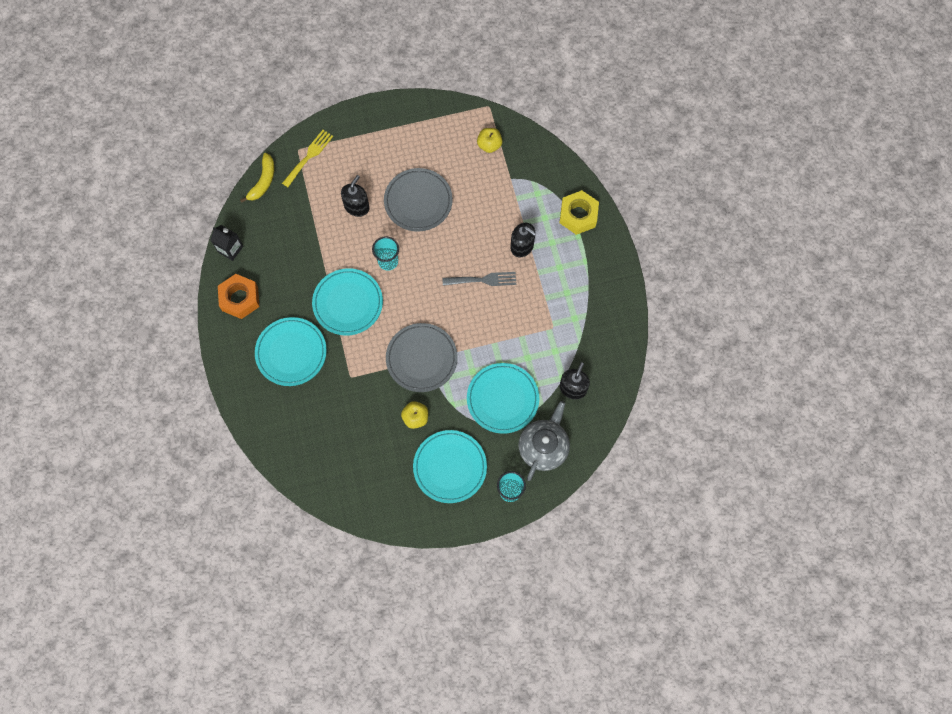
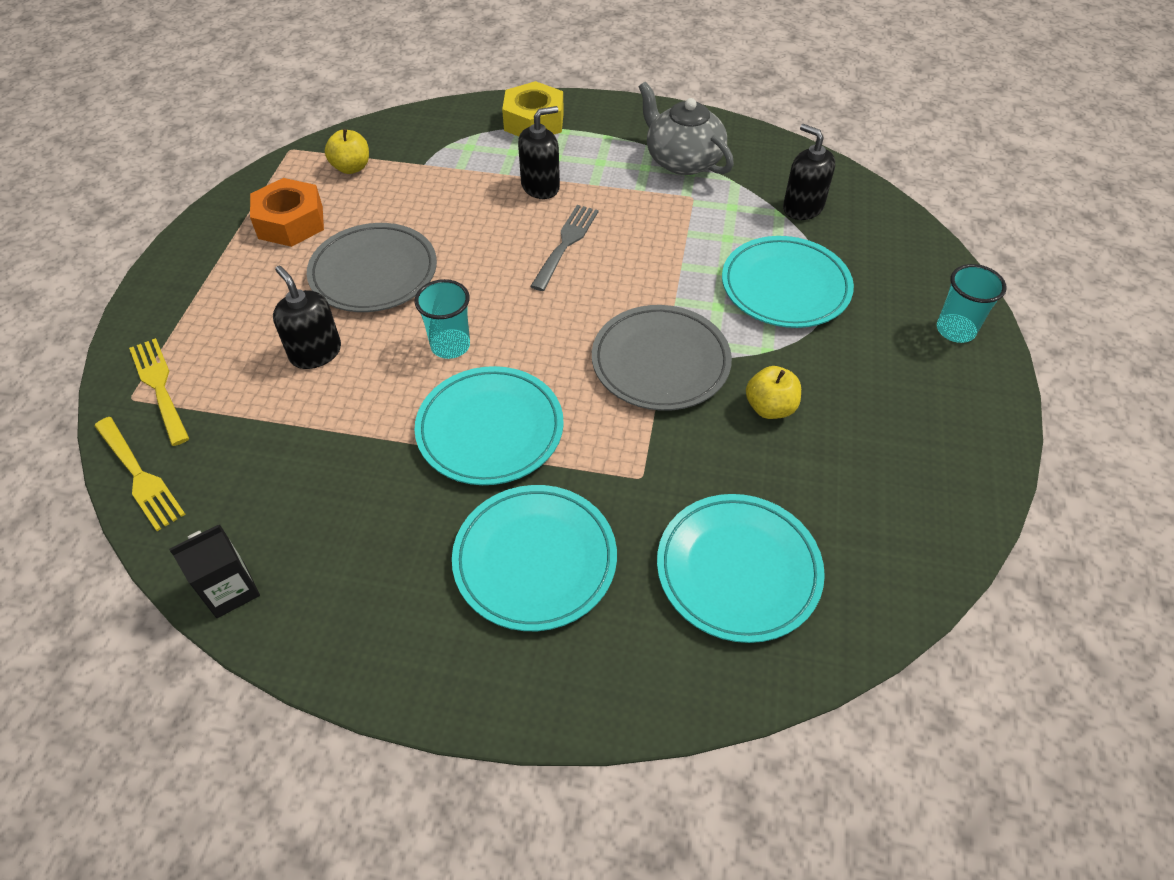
camera: 65 degrees left, 20 degrees down
orange nut [218,274,259,319] -> orange nut moved to [250,178,324,247]
yellow banana [240,153,274,203] -> yellow fork [94,417,186,531]
turquoise plate [413,430,487,503] -> turquoise plate moved to [657,494,825,643]
grey teapot [518,401,570,481] -> grey teapot moved to [639,82,734,175]

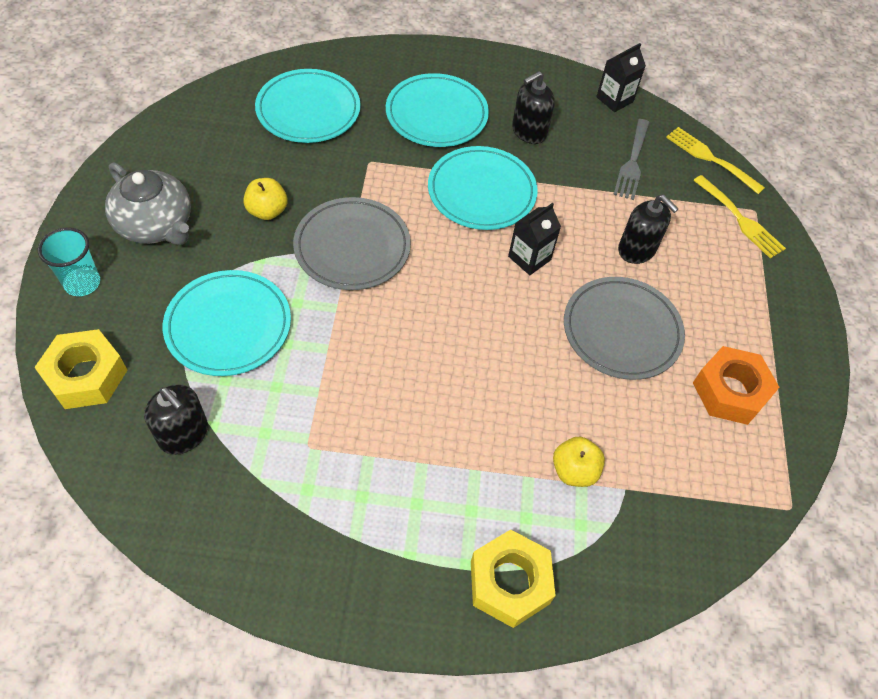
camera: 170 degrees right, 5 degrees up
yellow apple [325,129,369,174] -> yellow apple moved to [553,437,605,487]
turquoise cup [415,279,470,359] -> black carton [508,203,561,275]
black soap dispenser [518,106,560,199] -> black soap dispenser moved to [512,71,555,144]
grey fork [530,205,599,291] -> grey fork moved to [613,119,650,200]
grey teapot [639,82,734,175] -> grey teapot moved to [105,162,191,245]
none -> yellow nut [34,329,127,409]

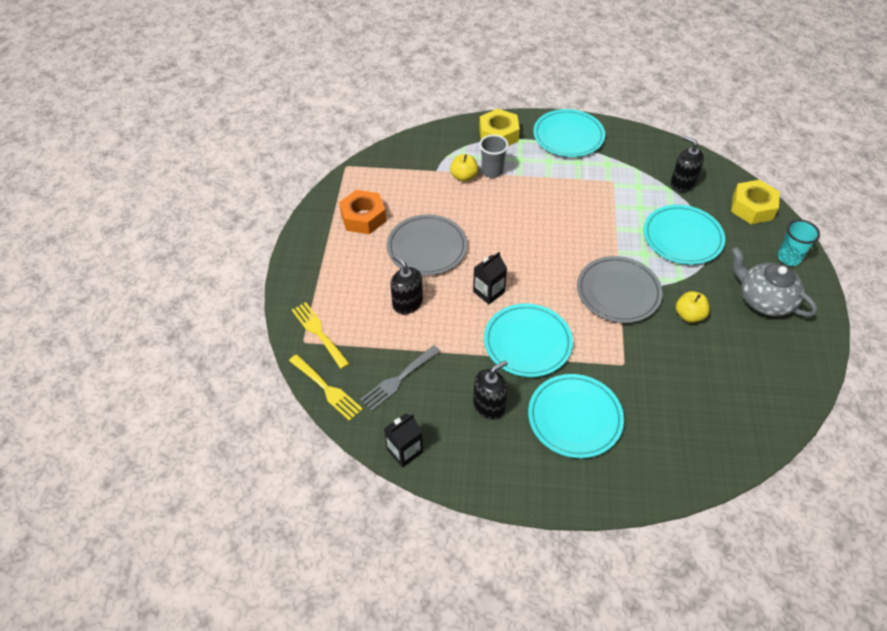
camera: 175 degrees left, 5 degrees down
turquoise plate [255,69,361,143] -> turquoise plate moved to [533,109,605,157]
grey fork [613,119,650,200] -> grey fork turned 150 degrees counterclockwise [360,345,441,411]
none -> grey cup [480,135,509,178]

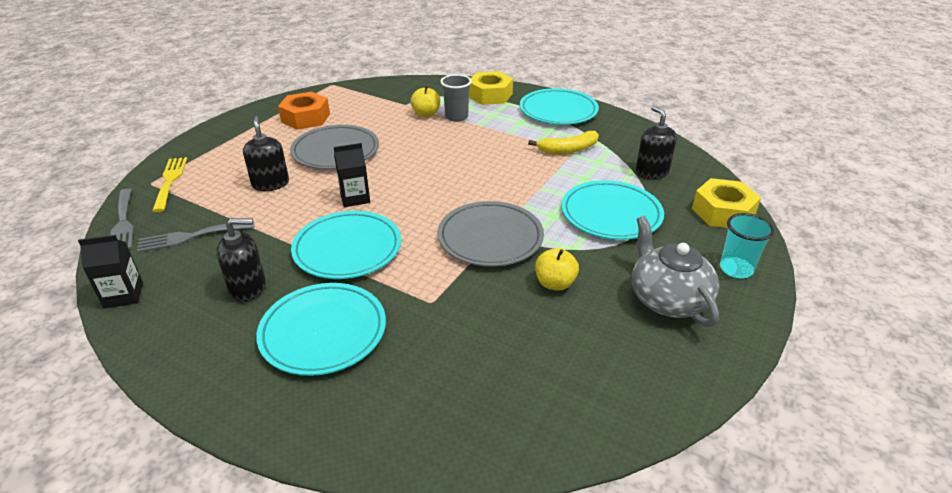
camera: 25 degrees right, 15 degrees down
yellow fork [289,354,363,421] -> grey fork [110,188,134,249]
none -> yellow banana [528,131,599,154]

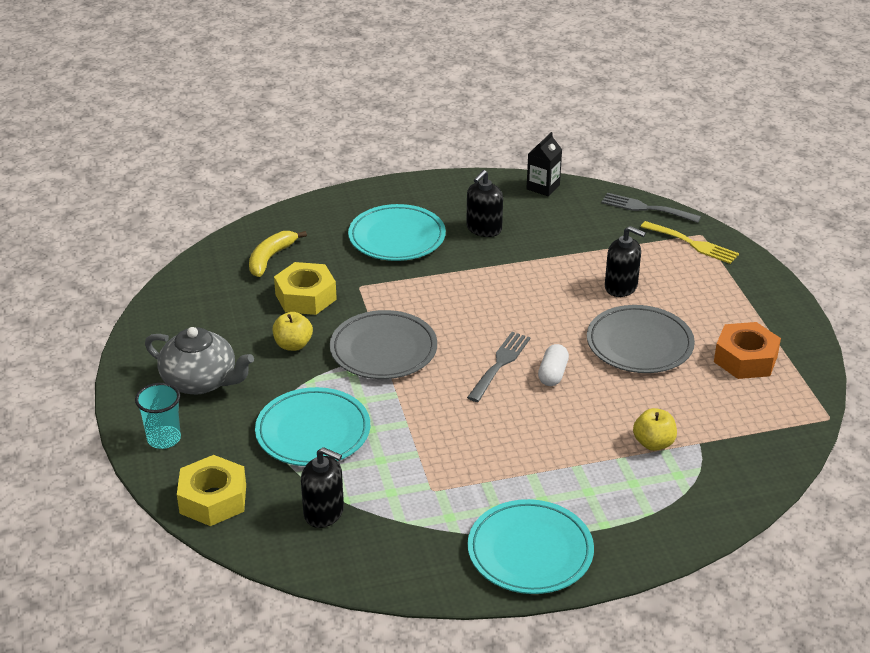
camera: 135 degrees right, 0 degrees up
grey fork [137,220,255,252] -> grey fork moved to [467,332,530,402]
turquoise plate [291,211,401,279] -> none
black carton [334,143,370,207] -> none
grey cup [440,74,472,122] -> none
yellow nut [469,71,513,105] -> yellow nut moved to [274,262,337,315]
yellow banana [528,131,599,154] -> yellow banana moved to [249,231,307,277]
none -> white capsule [538,344,569,386]

